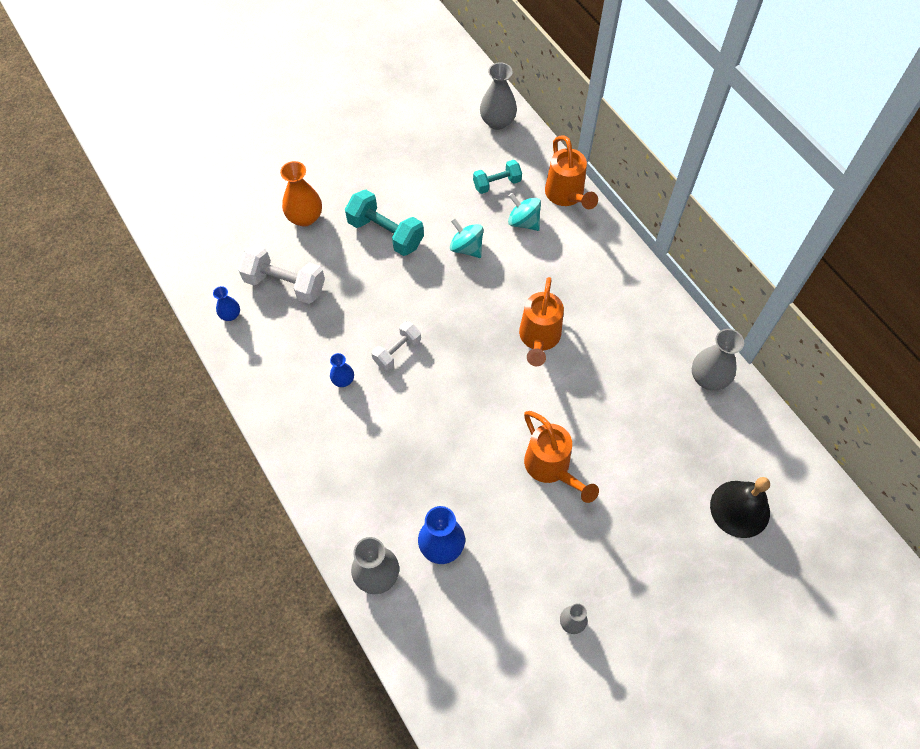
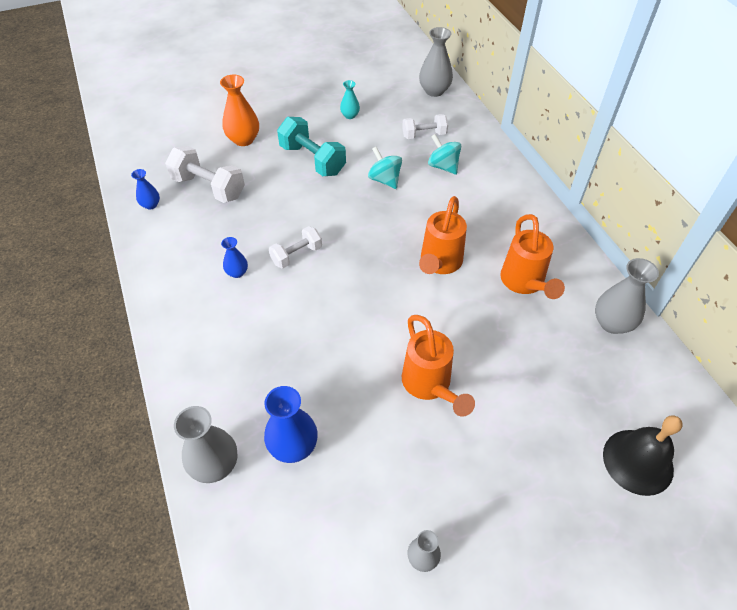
camera: 10 degrees right, 10 degrees down
turquoise dumbbell [473,160,522,194] -> white dumbbell [402,114,448,139]
orange watering can [545,135,598,209] -> orange watering can moved to [500,214,565,299]
none -> turquoise vase [340,80,360,119]

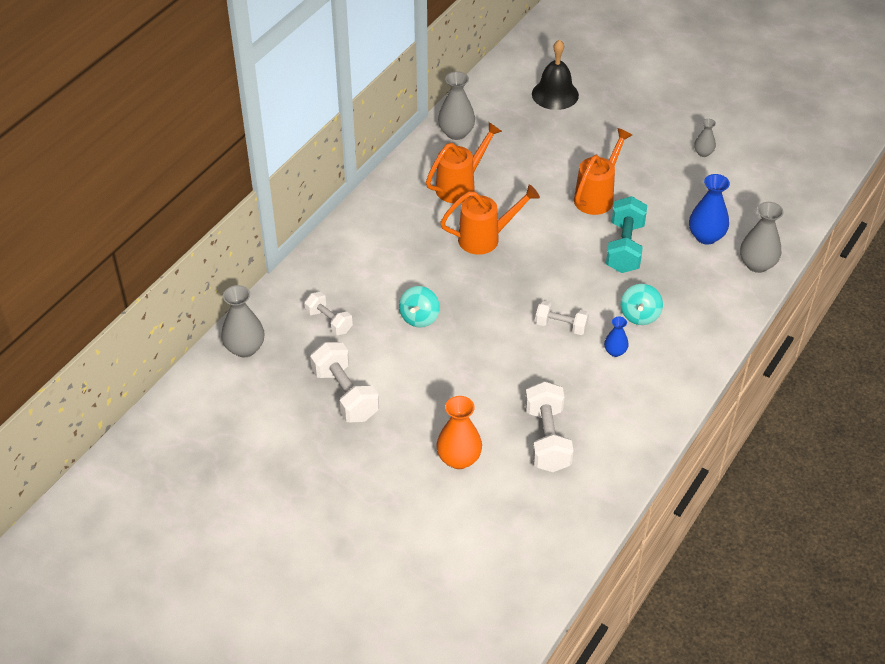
camera: 125 degrees left, 5 degrees down
blue vase [131,169,160,210] -> none
turquoise dumbbell [277,117,346,176] -> turquoise dumbbell moved to [606,196,647,273]
turquoise vase [340,80,360,119] -> white dumbbell [310,342,379,422]
turquoise spinning top [428,134,461,175] -> turquoise spinning top moved to [621,284,663,325]

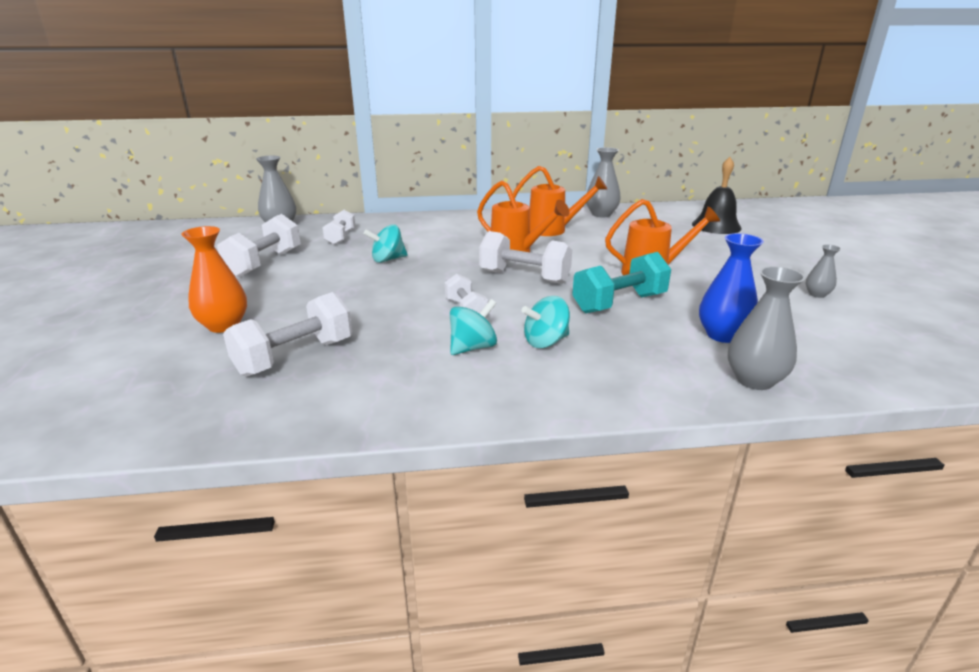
camera: 50 degrees right, 20 degrees down
blue vase [604,317,629,357] -> turquoise spinning top [450,299,497,355]
none -> white dumbbell [479,231,572,284]

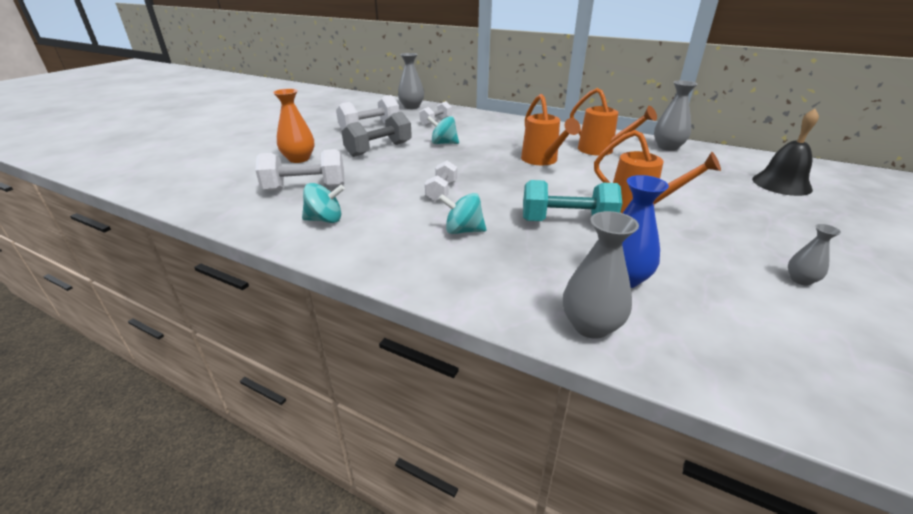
camera: 35 degrees right, 5 degrees up
turquoise spinning top [450,299,497,355] -> turquoise spinning top moved to [302,183,345,223]
white dumbbell [479,231,572,284] -> none
none -> grey dumbbell [341,112,412,157]

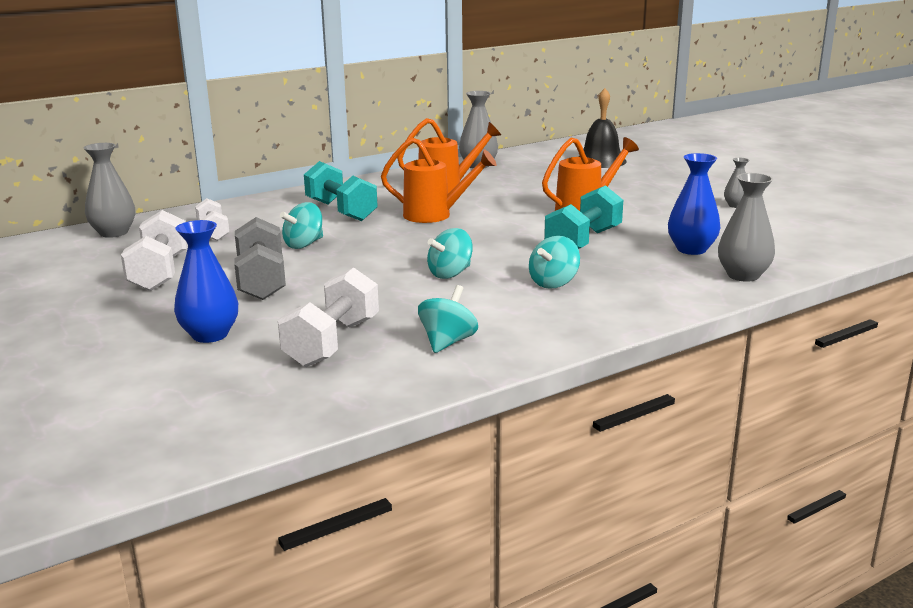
camera: 60 degrees left, 10 degrees down
orange vase [273,89,314,163] -> blue vase [174,220,238,343]
white dumbbell [425,161,457,202] -> turquoise spinning top [427,228,473,279]
none -> turquoise dumbbell [304,161,378,221]

